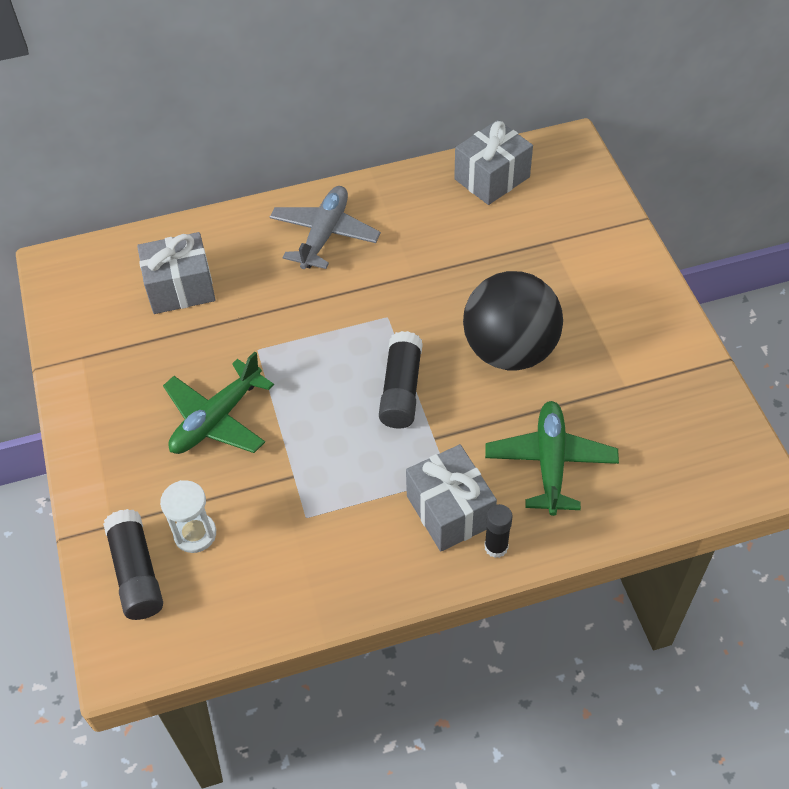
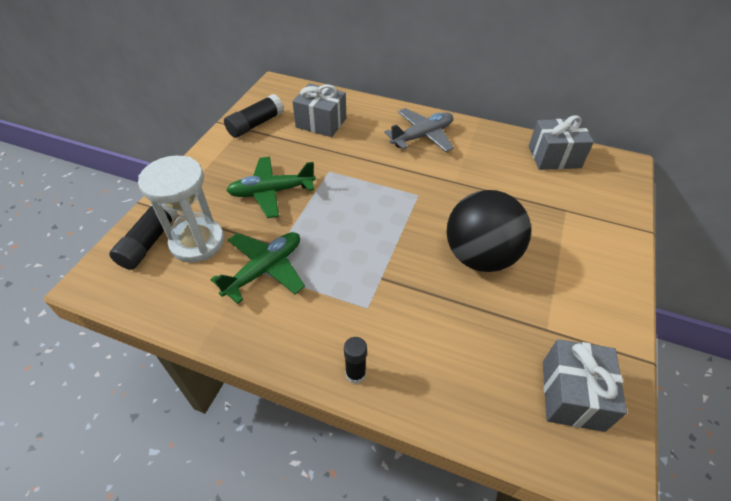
camera: 35 degrees right, 5 degrees down
white hourglass [160,480,216,553] -> white hourglass [138,155,224,263], size x1.76
black glue stick [379,331,423,429] -> black glue stick moved to [224,94,284,138]
grey gift [406,444,497,551] -> grey gift moved to [543,339,627,432]
green plane [485,401,619,516] -> green plane moved to [210,232,305,304]

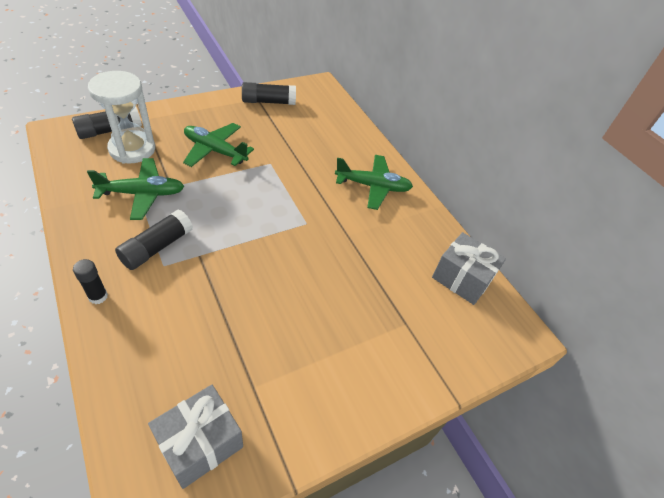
camera: 35 degrees right, 0 degrees up
grey gift [292,83,346,137] -> none
grey plane [384,108,454,152] -> green plane [335,155,413,210]
black ball [447,190,531,272] -> none
none -> black glue stick [115,209,193,270]

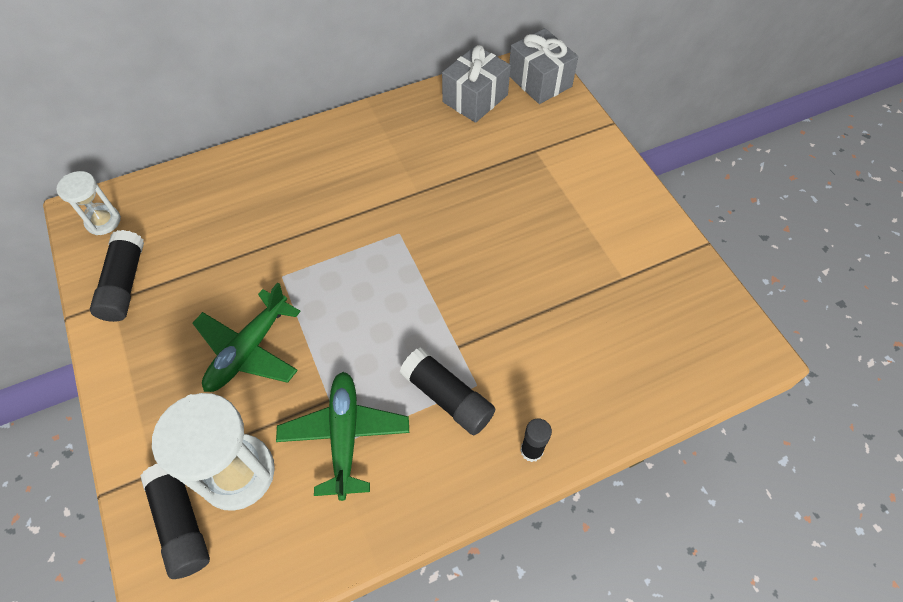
camera: 80 degrees left, 10 degrees up
grey gift [148,385,243,489] -> grey gift moved to [509,28,578,104]
green plane [335,155,413,210] -> none
none -> white hourglass [56,171,121,235]

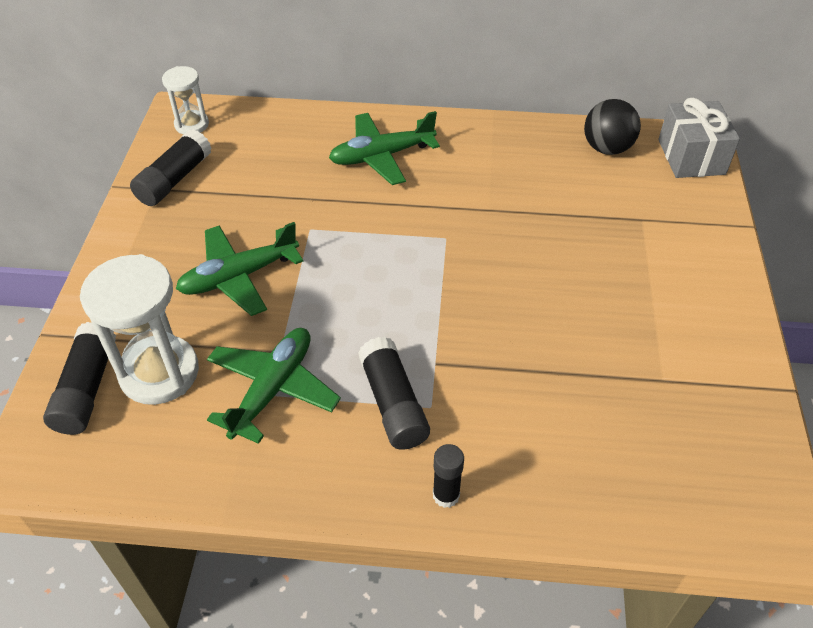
camera: 30 degrees right, 10 degrees down
grey gift [442,45,511,123] -> black ball [584,99,641,155]
none -> green plane [329,111,440,185]

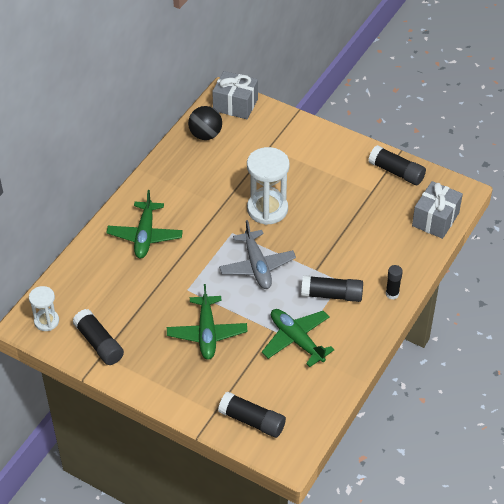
camera: 65 degrees left, 0 degrees up
white hourglass [80,254,199,405] -> white hourglass moved to [247,147,290,225]
none -> grey plane [219,220,296,289]
none -> black glue stick [369,145,426,185]
none -> grey gift [412,181,463,239]

